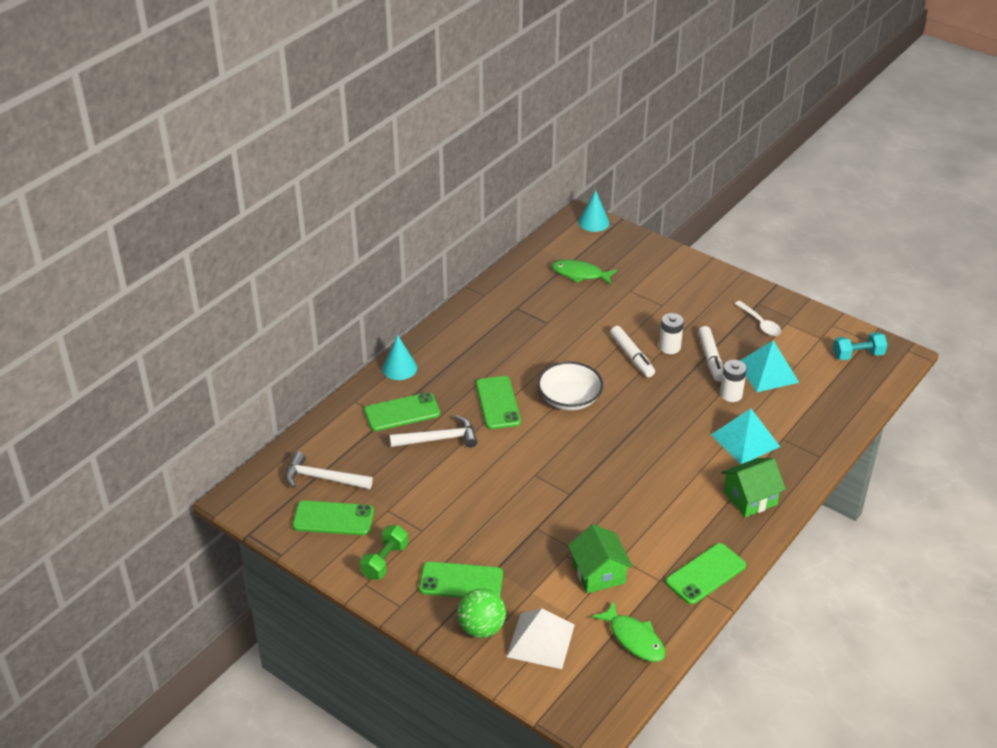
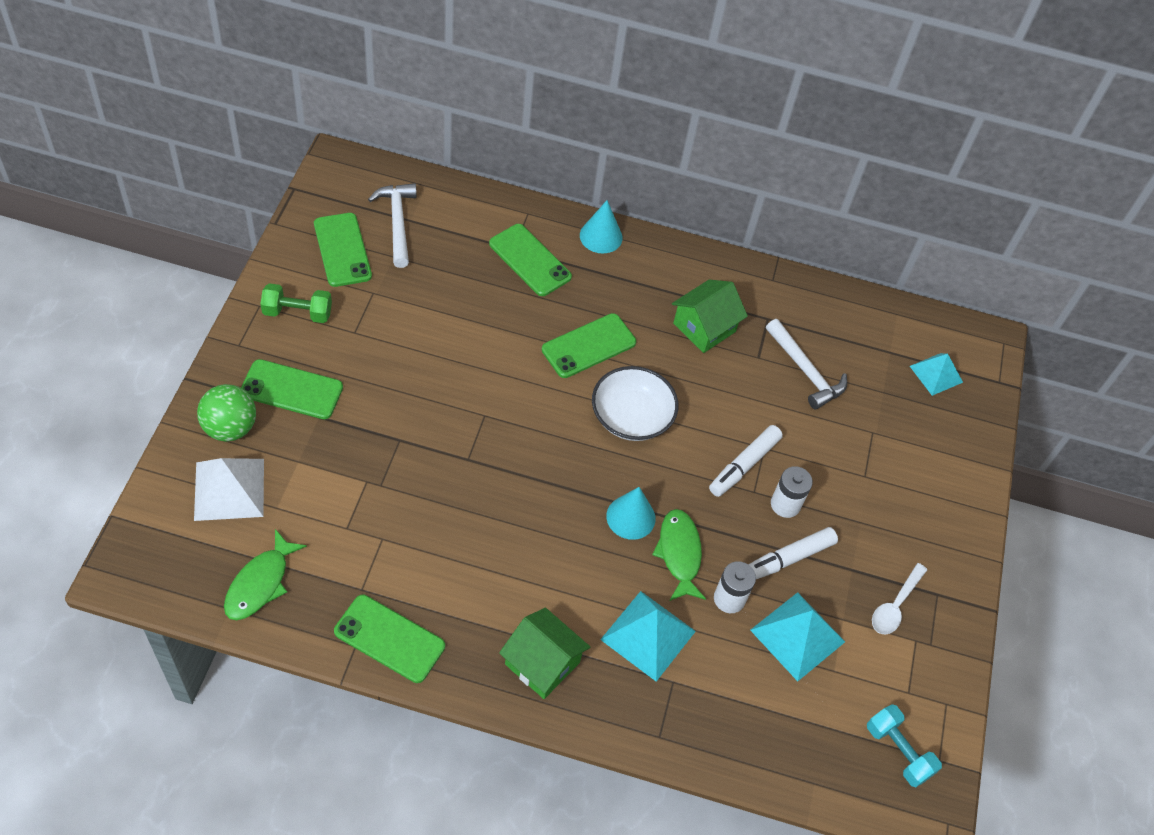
camera: 60 degrees right, 15 degrees up
white hammer [390,415,478,448] -> white hammer moved to [766,319,847,409]
green phone [419,562,503,598] -> green phone turned 60 degrees counterclockwise [241,359,343,419]
green fish [552,260,617,285] -> green fish moved to [652,509,706,601]
green house [568,524,633,593] -> green house moved to [672,280,748,353]
turquoise cone [578,190,609,232] -> turquoise cone moved to [606,487,656,540]
none -> turquoise pyramid [910,353,963,396]

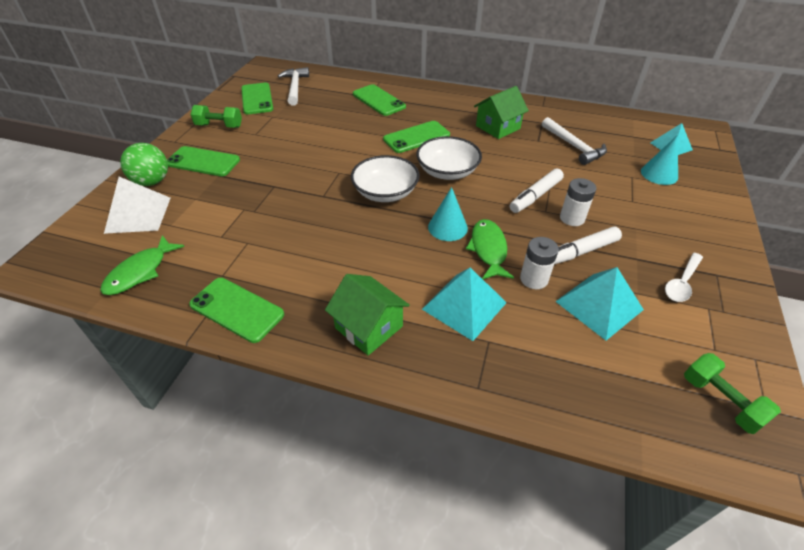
camera: 10 degrees right, 10 degrees down
turquoise cone [580,200,622,253] -> turquoise cone moved to [641,135,678,185]
turquoise dumbbell [867,704,942,787] -> green dumbbell [684,353,781,434]
none -> white bowl [351,155,420,202]

